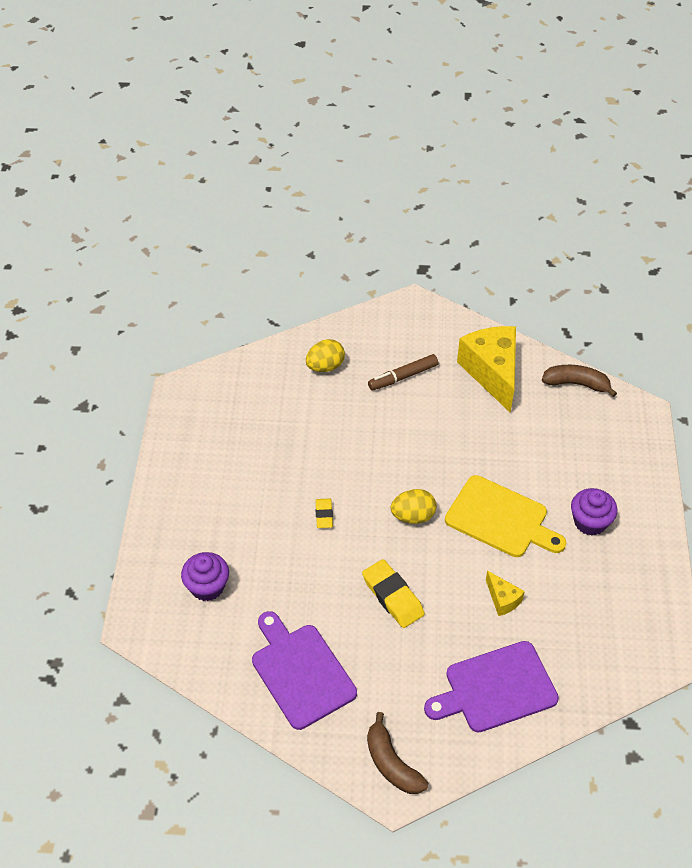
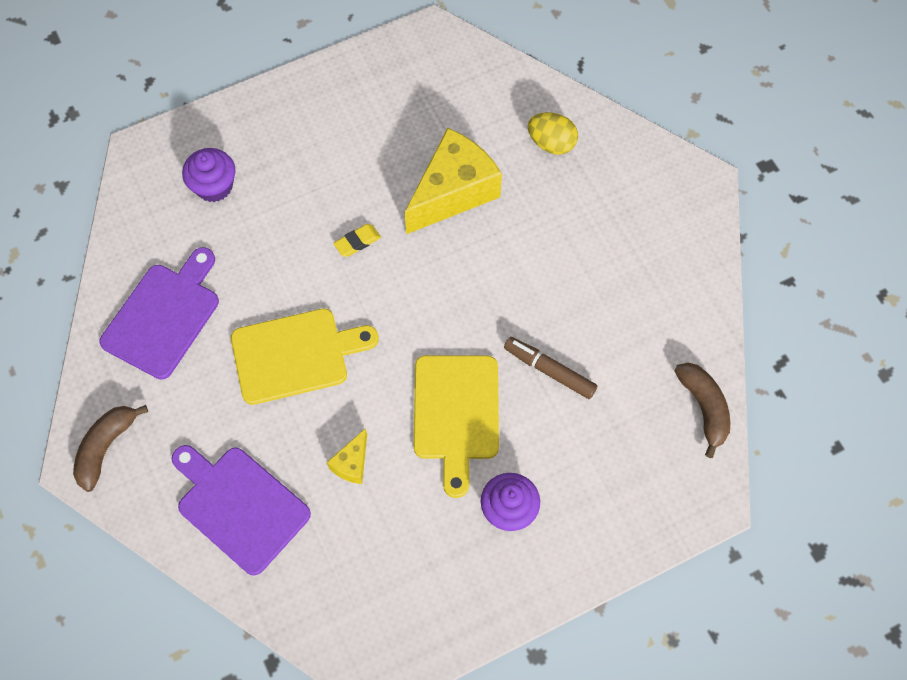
camera: 60 degrees right, 15 degrees up
yellow eraser [362,559,425,628] -> yellow cutting board [231,308,379,405]
brown marker [368,354,438,391] -> brown marker moved to [504,337,597,399]
yellow egg [391,489,437,524] -> none
yellow cheese [457,326,516,413] -> yellow cheese moved to [405,128,502,234]

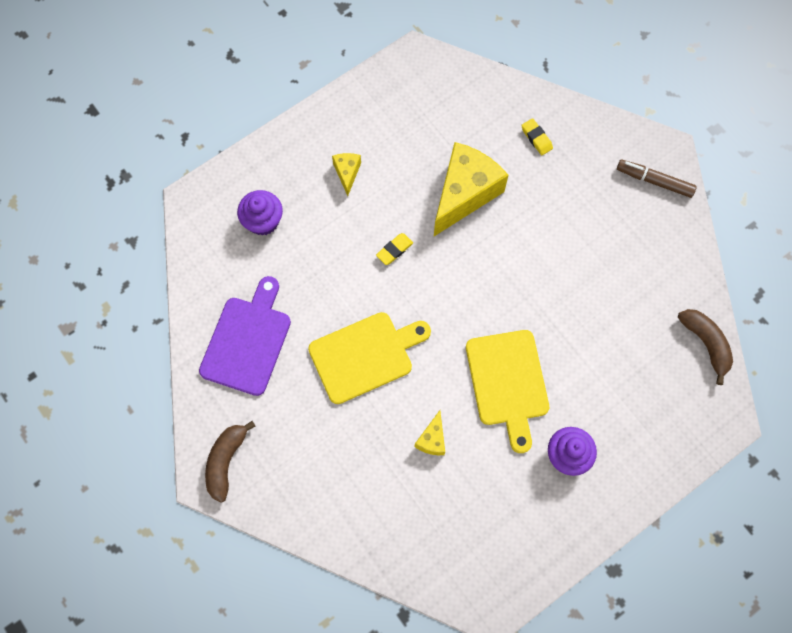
camera: 10 degrees left, 5 degrees up
purple cutting board [171,445,311,575] -> none
brown marker [504,337,597,399] -> brown marker moved to [617,159,697,198]
yellow egg [528,112,578,155] -> yellow eraser [521,118,553,155]
none -> yellow cheese [332,153,361,196]

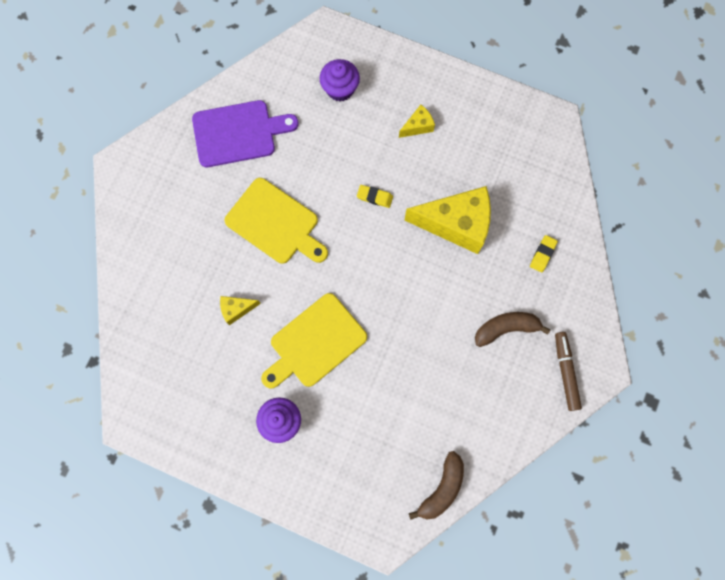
camera: 60 degrees right, 5 degrees up
brown banana [205,421,255,503] -> brown banana moved to [475,312,550,347]

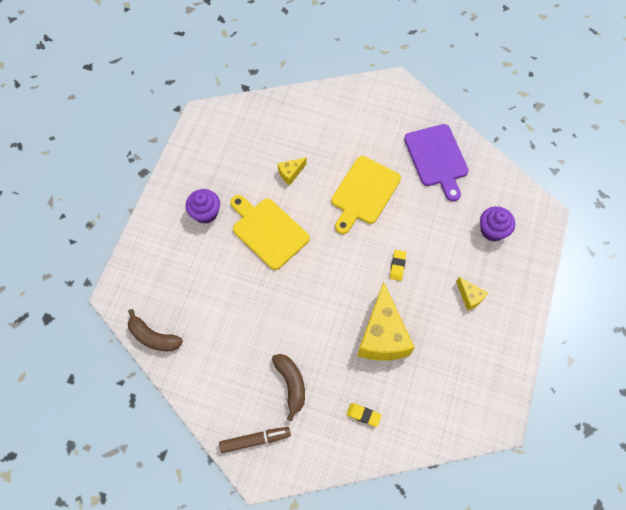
camera: 85 degrees right, 10 degrees down
yellow cheese [220,296,261,325] -> yellow cheese turned 105 degrees counterclockwise [277,158,307,185]

